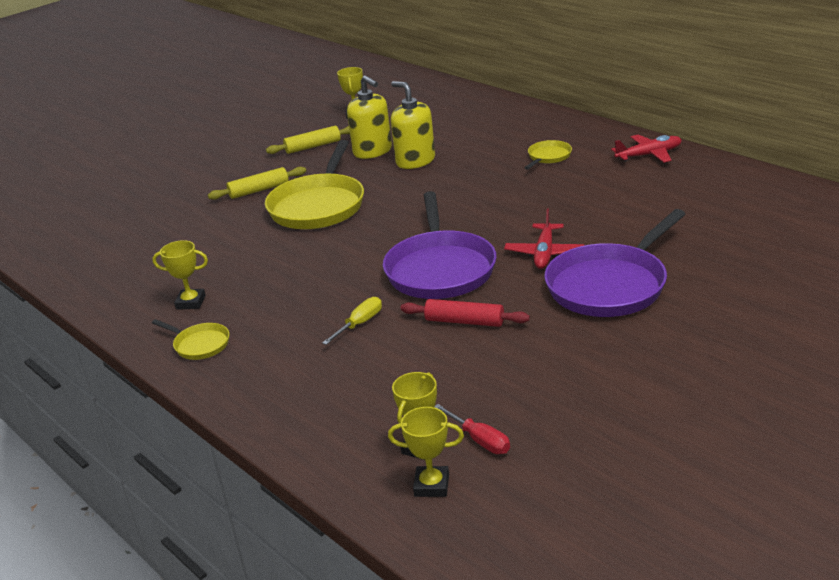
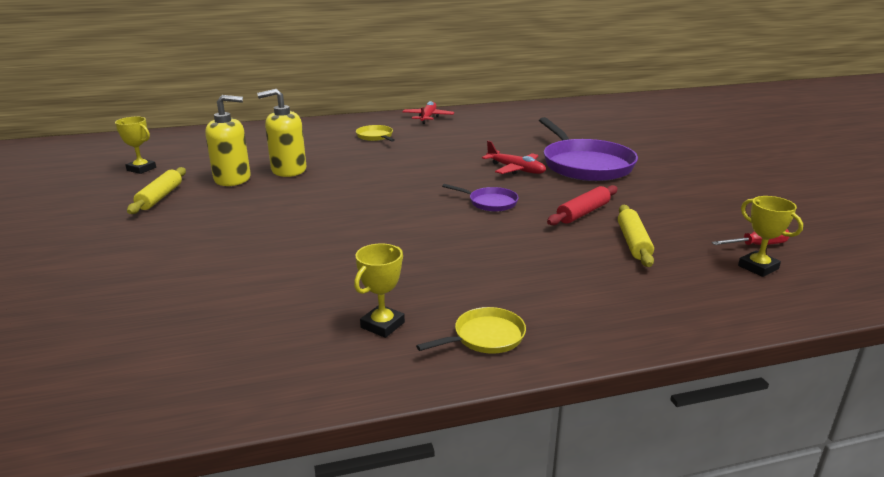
camera: 65 degrees left, 5 degrees down
yellow rolling pin [208,167,306,200] -> yellow rolling pin moved to [618,205,654,267]
yellow pan [265,140,364,229] -> none
yellow screwdriver [322,297,382,345] -> none
purple pan [383,191,497,299] -> purple pan [442,184,519,212], size x0.46
yellow trophy [388,407,464,497] -> none

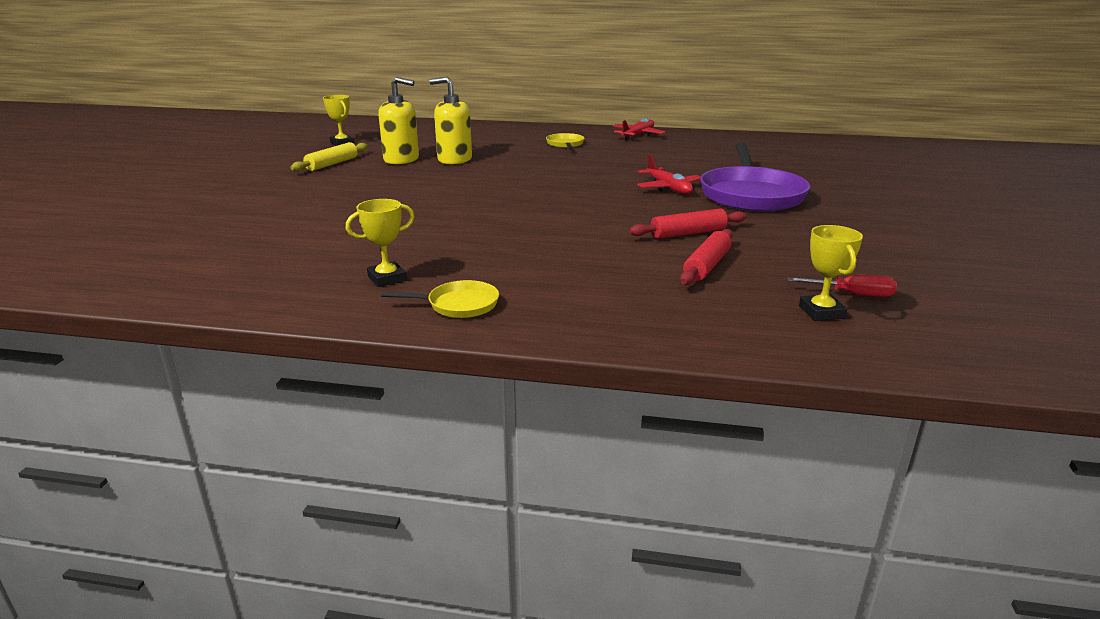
camera: 25 degrees right, 0 degrees up
purple pan [442,184,519,212] -> none
yellow rolling pin [618,205,654,267] -> red rolling pin [680,229,733,285]

